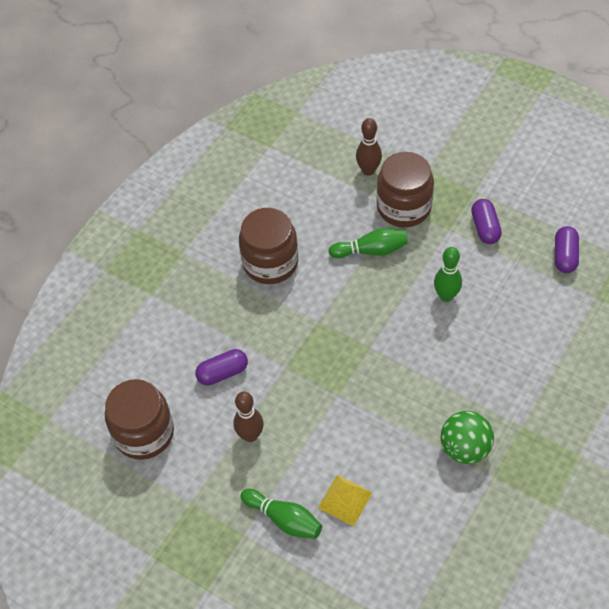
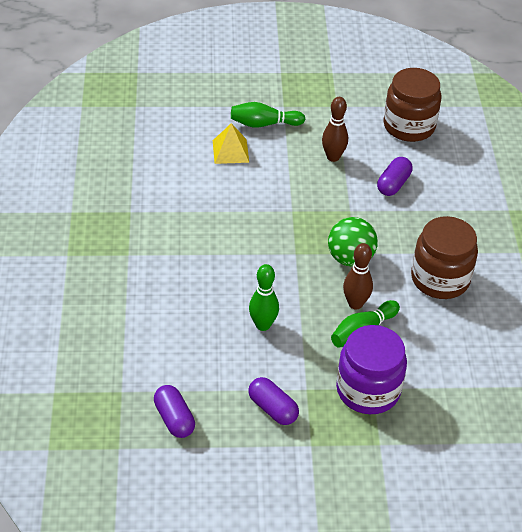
camera: 140 degrees right, 10 degrees down
brown bowling pin [356,118,382,176] -> brown bowling pin moved to [343,243,373,309]
brown jar [377,152,434,227] -> purple jar [336,325,407,414]
green ball [441,411,494,464] -> green ball moved to [328,217,378,267]

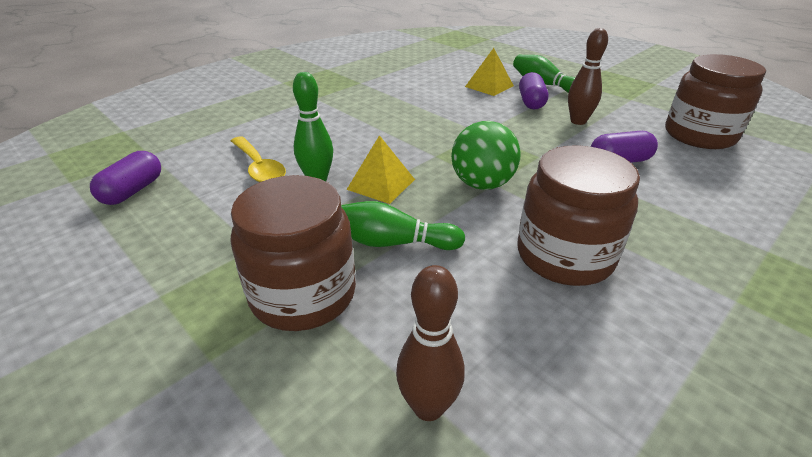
camera: 50 degrees right, 10 degrees down
purple capsule [249,377,299,425] -> purple capsule moved to [519,72,548,109]
purple jar [336,325,407,414] -> brown jar [231,175,356,331]
brown bowling pin [343,243,373,309] -> brown bowling pin moved to [396,265,465,421]
none -> yellow spoon [231,137,286,182]
none -> yellow pyramid [346,135,415,204]

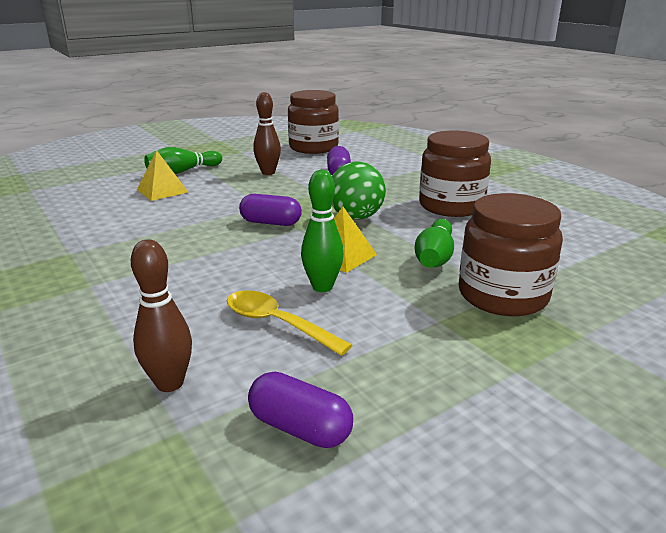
camera: 80 degrees left, 10 degrees down
yellow spoon [231,137,286,182] -> yellow spoon turned 120 degrees counterclockwise [227,290,352,356]
brown bowling pin [396,265,465,421] -> brown bowling pin moved to [131,240,192,392]
purple capsule [519,72,548,109] -> purple capsule moved to [239,194,302,226]

